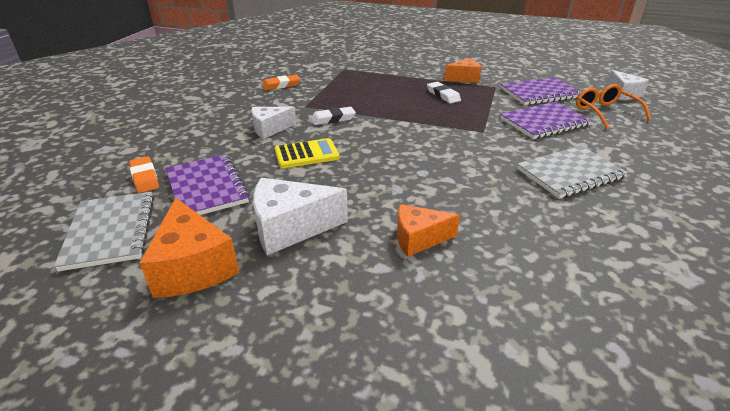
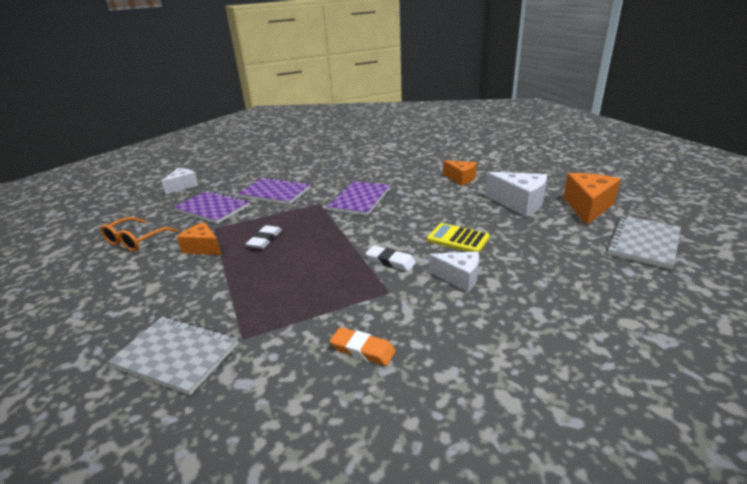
camera: 130 degrees left, 5 degrees down
orange eraser [129,156,159,193] -> none
purple notebook [166,154,250,215] -> purple notebook moved to [326,181,390,216]
grey notebook [517,146,628,199] -> grey notebook moved to [108,316,239,395]
orange glasses [576,84,651,129] -> orange glasses moved to [100,217,178,252]

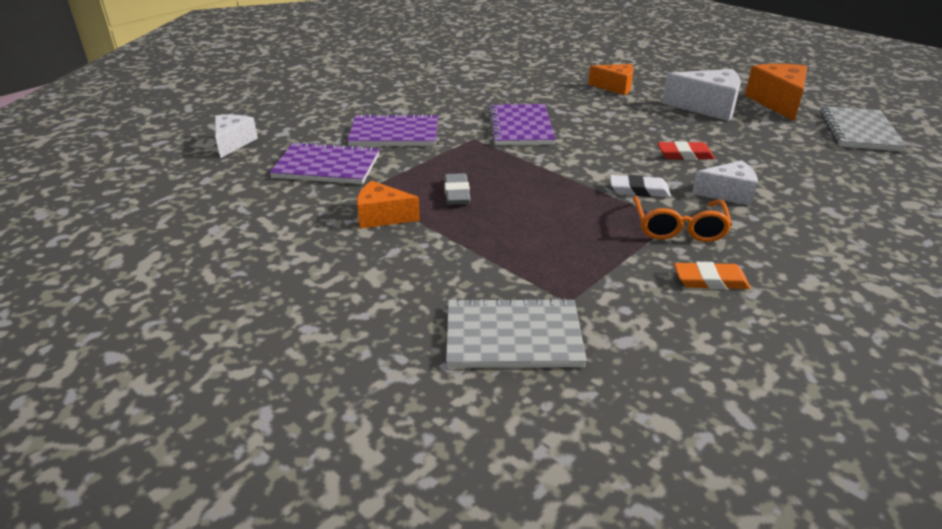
camera: 25 degrees left, 5 degrees up
orange glasses [100,217,178,252] -> orange glasses moved to [633,196,732,242]
white eraser [246,225,282,249] -> grey eraser [444,173,471,205]
yellow calculator [427,223,490,253] -> red eraser [657,141,715,160]

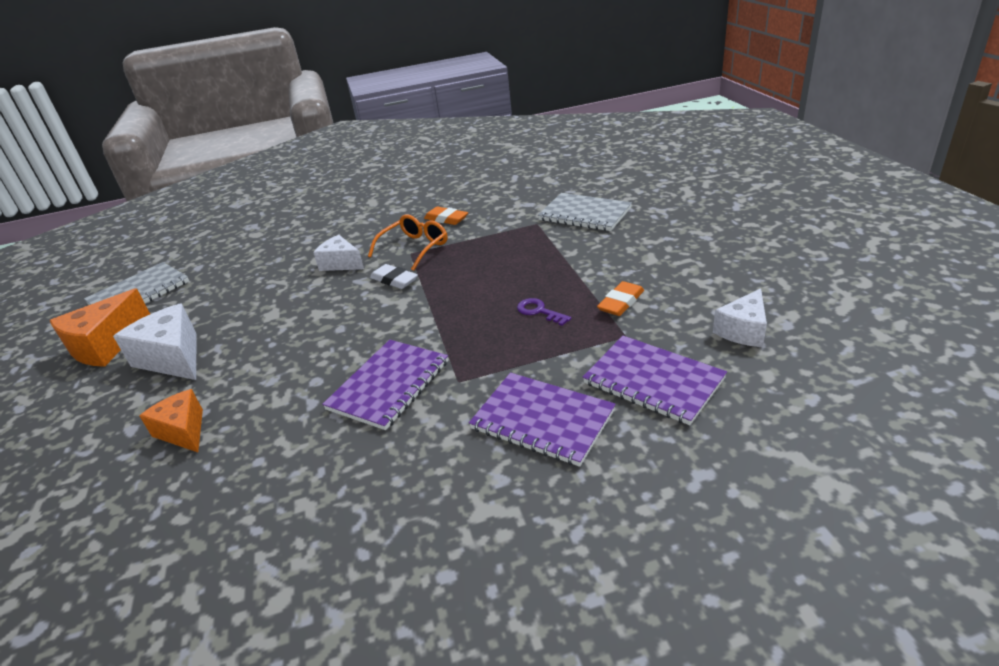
camera: 145 degrees left, 0 degrees up
white cheese [215,115,258,158] -> white cheese moved to [713,288,767,347]
orange cheese [357,180,420,229] -> orange eraser [597,281,644,316]
grey eraser [444,173,471,205] -> purple key [517,298,571,326]
red eraser [657,141,715,160] -> none

